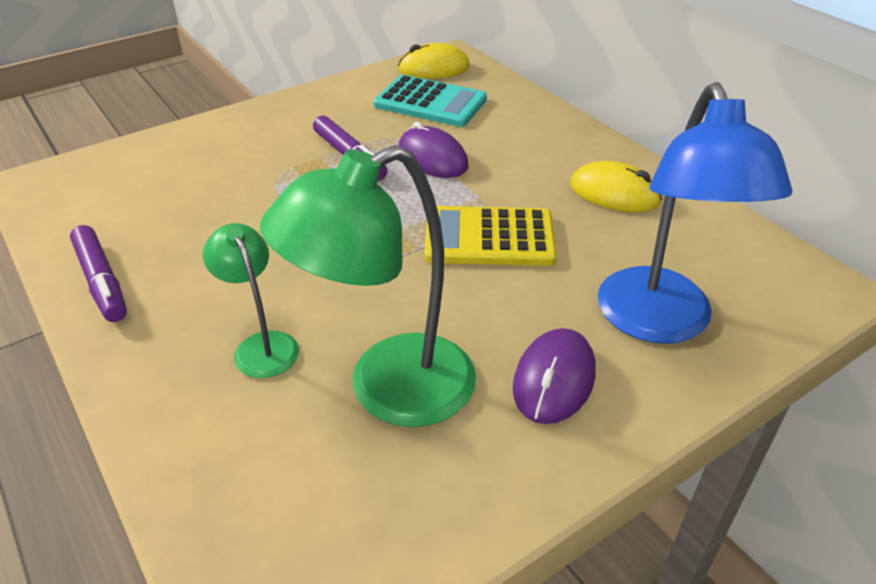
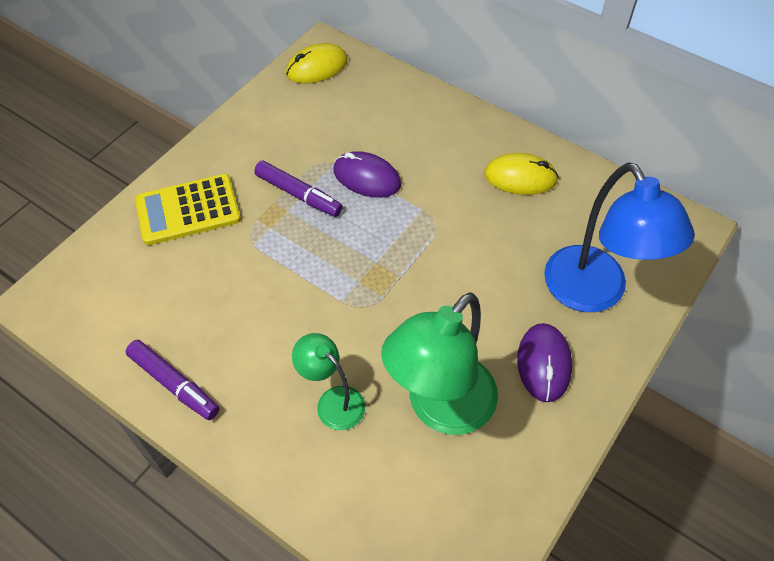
camera: 20 degrees left, 15 degrees up
turquoise calculator [374,75,487,127] -> none
yellow calculator [425,206,557,266] -> yellow calculator moved to [135,174,241,245]

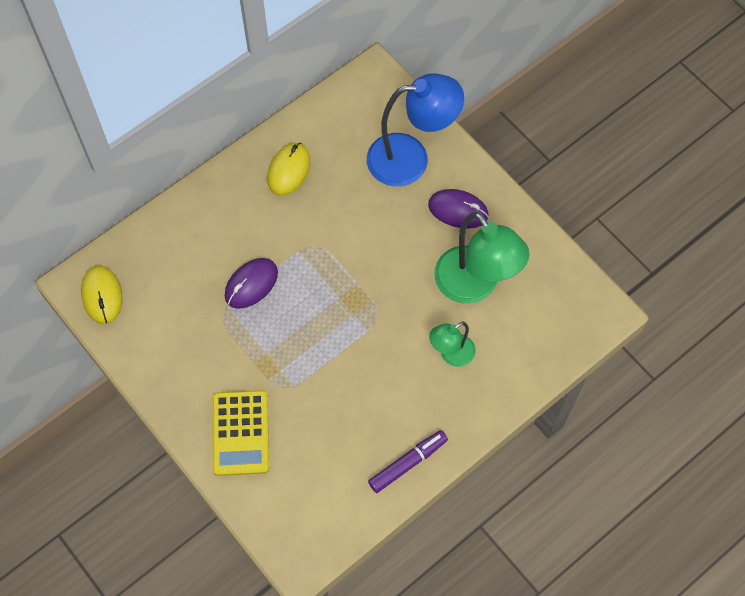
camera: 75 degrees left, 10 degrees up
purple marker [254,160,343,217] -> none

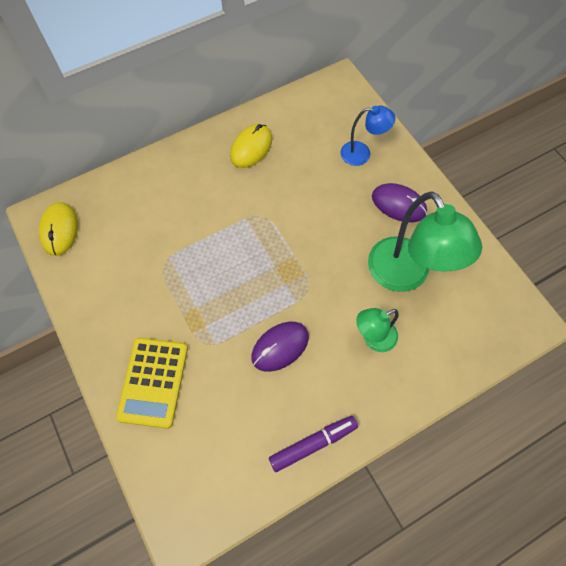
camera: 10 degrees right, 0 degrees up
purple mouse [225,258,278,309] -> purple mouse moved to [251,322,309,372]
blue lamp [367,73,464,187] -> blue lamp [340,106,395,166], size x0.54

